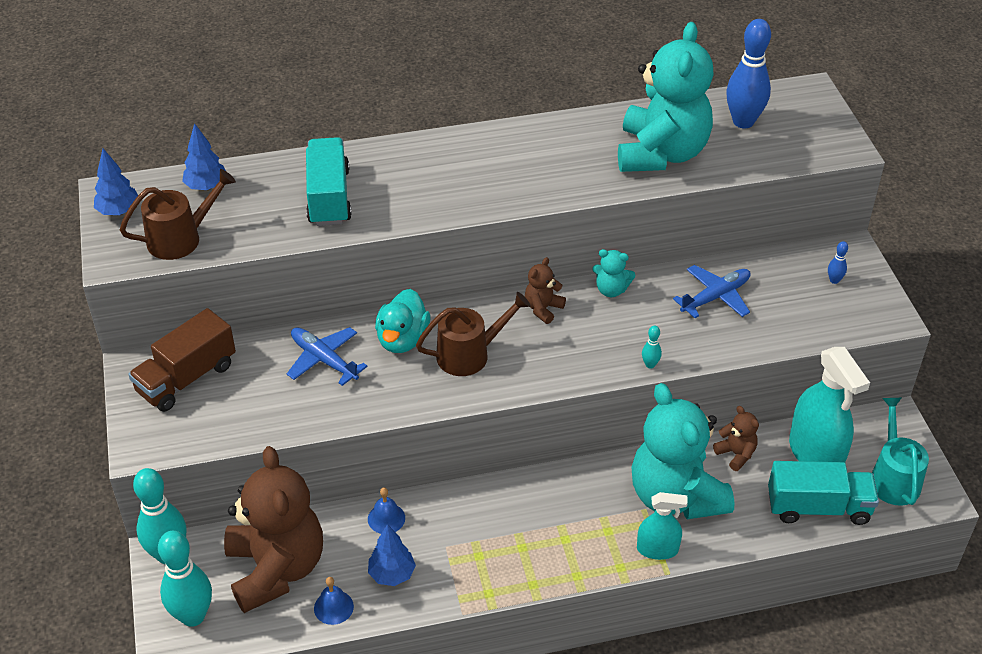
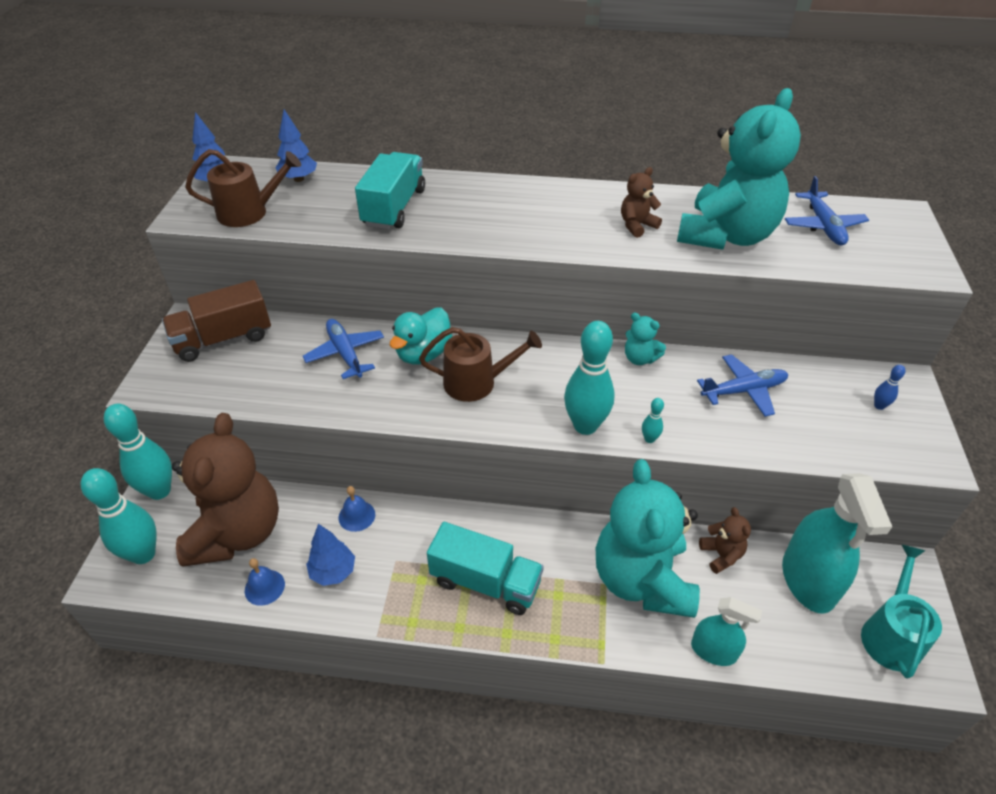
camera: 20 degrees right, 0 degrees up
brown teddy bear [525,257,566,324] -> brown teddy bear moved to [621,167,662,238]
turquoise spray bottle [637,492,688,560] -> turquoise spray bottle moved to [691,597,762,666]
blue bowling pin [726,19,771,128] -> blue plane [785,176,869,246]
turquoise truck [768,461,879,525] -> turquoise truck moved to [427,522,544,615]
none -> turquoise bowling pin [564,321,615,435]

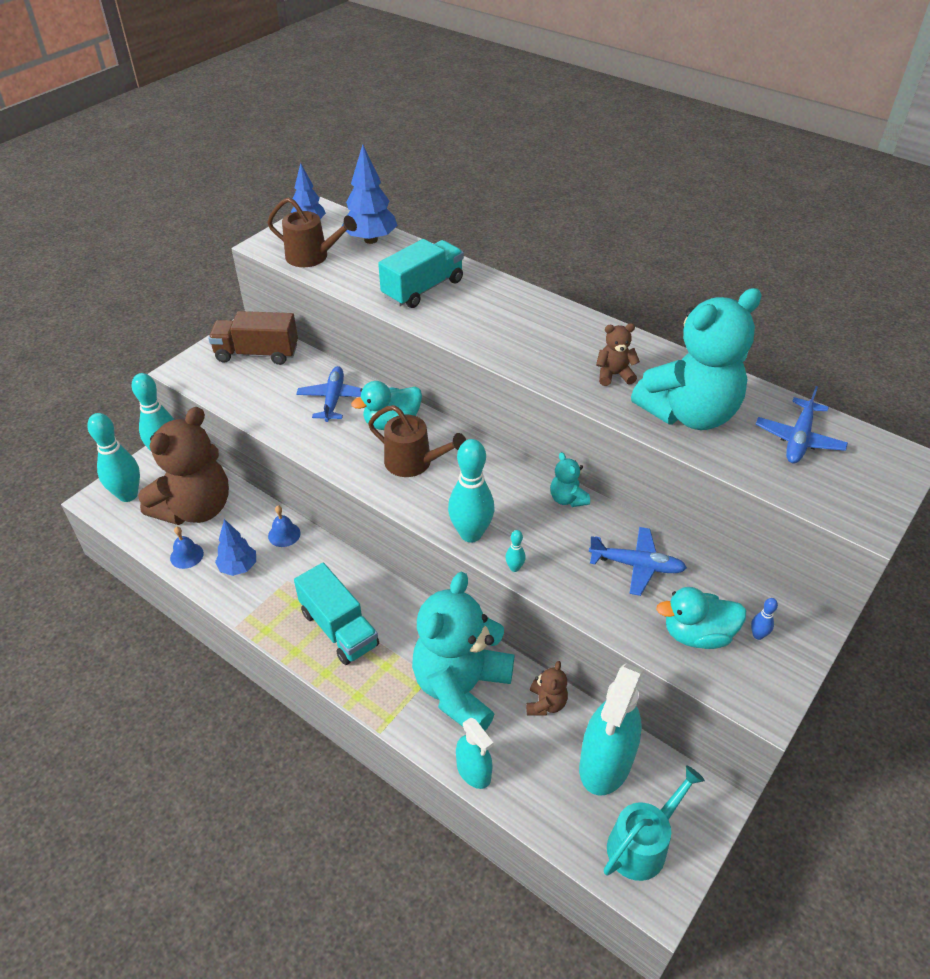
camera: 30 degrees right, 0 degrees up
blue tree [276,110,317,182] -> blue tree [342,144,398,244], size x1.51
none -> turquoise duck [656,587,746,649]

